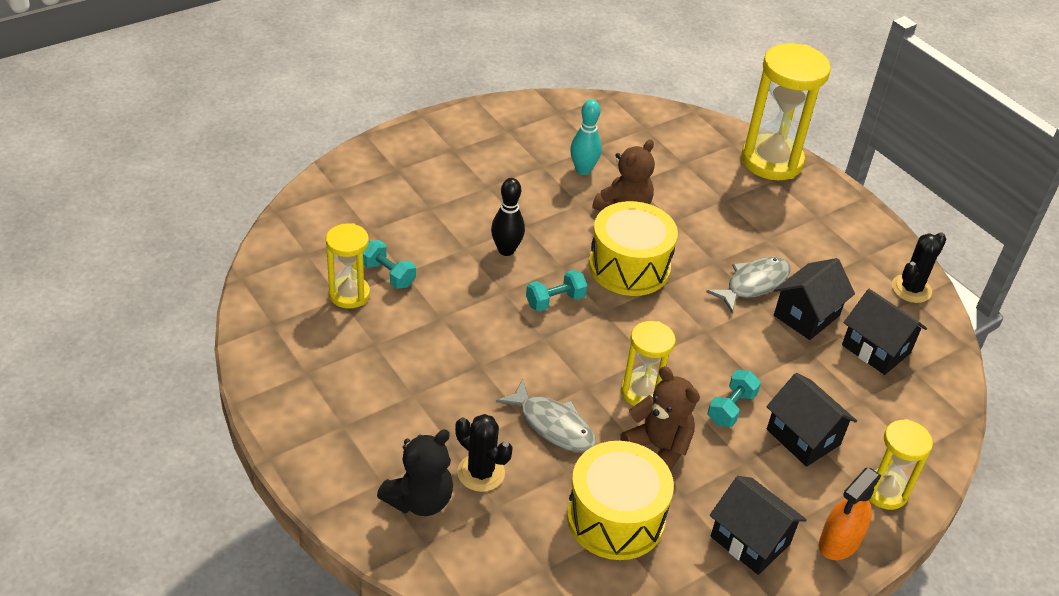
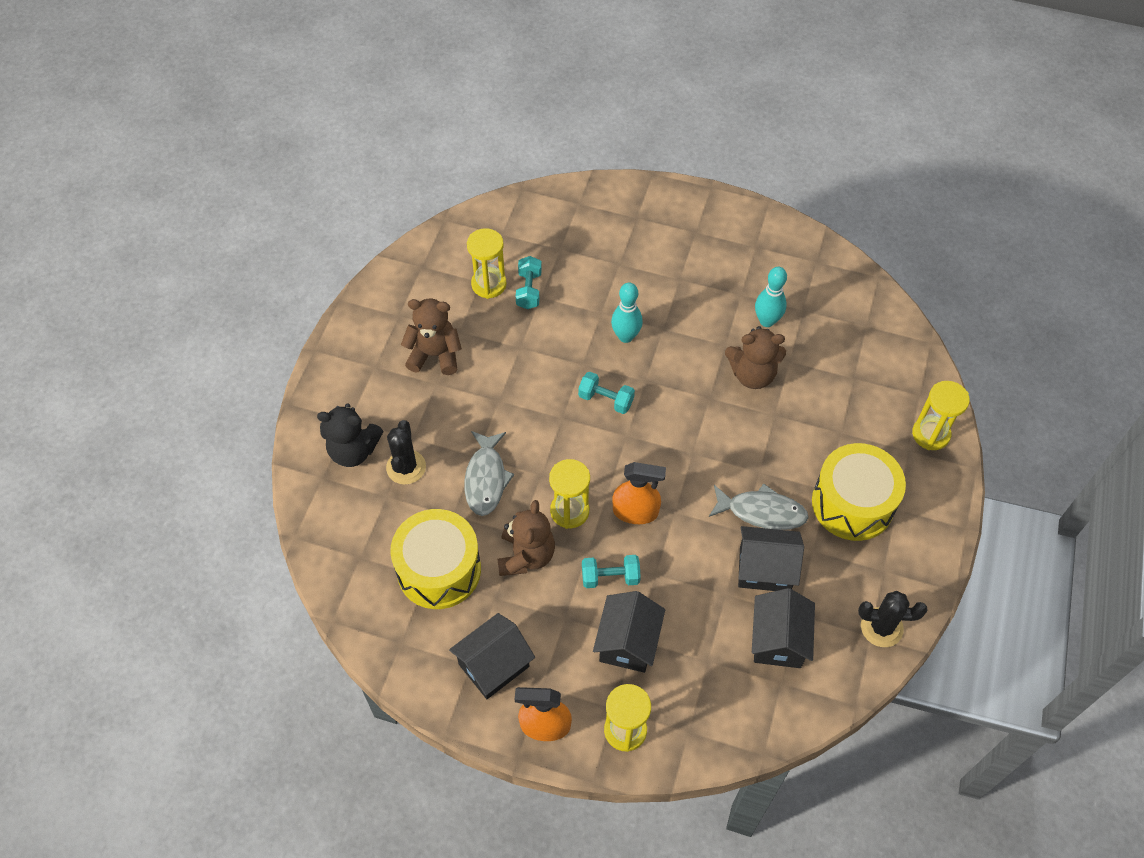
camera: 55 degrees right, 15 degrees up
black bowling pin [491,178,525,256] -> turquoise bowling pin [611,282,643,343]
yellow drum [589,201,678,296] -> yellow drum moved to [812,443,906,541]
black house [710,476,807,575] -> black house turned 45 degrees clockwise [449,613,535,699]
yellow hourglass [741,43,831,180] -> yellow hourglass [912,381,970,450], size x0.56
none -> brown teddy bear [401,298,462,375]
none -> orange spray bottle [612,462,666,524]

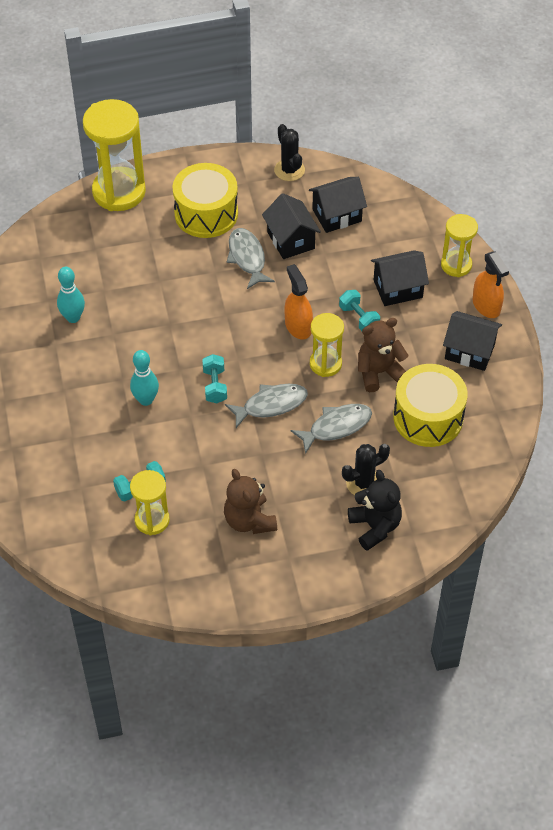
camera: 120 degrees left, 5 degrees down
brown teddy bear [725,326,786,389] -> none
yellow hourglass [912,381,970,450] -> yellow hourglass [83,99,146,211], size x1.77
none -> grey fish [225,384,308,428]

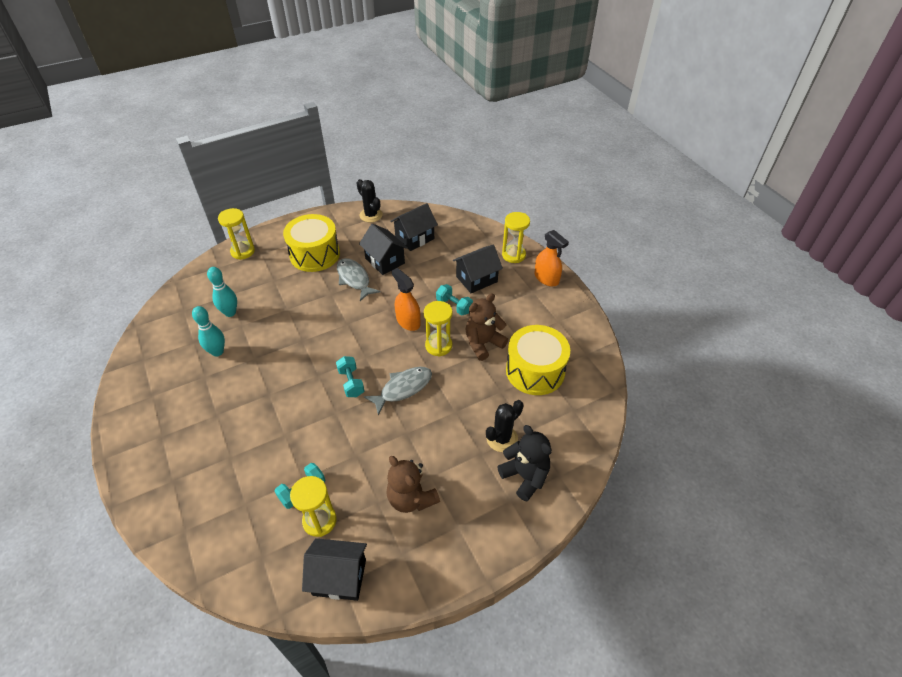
camera: 15 degrees left, 5 degrees down
yellow hourglass [83,99,146,211] -> yellow hourglass [218,208,255,260], size x0.56
turquoise bowling pin [130,350,159,406] -> turquoise bowling pin moved to [207,267,237,317]
grey fish [291,404,372,454] -> none
black house [443,311,502,371] -> black house moved to [302,538,367,601]

